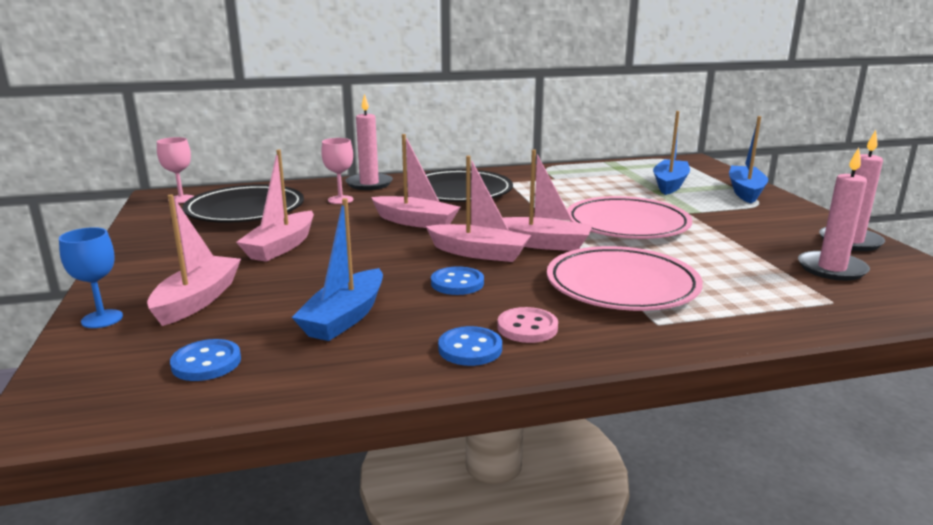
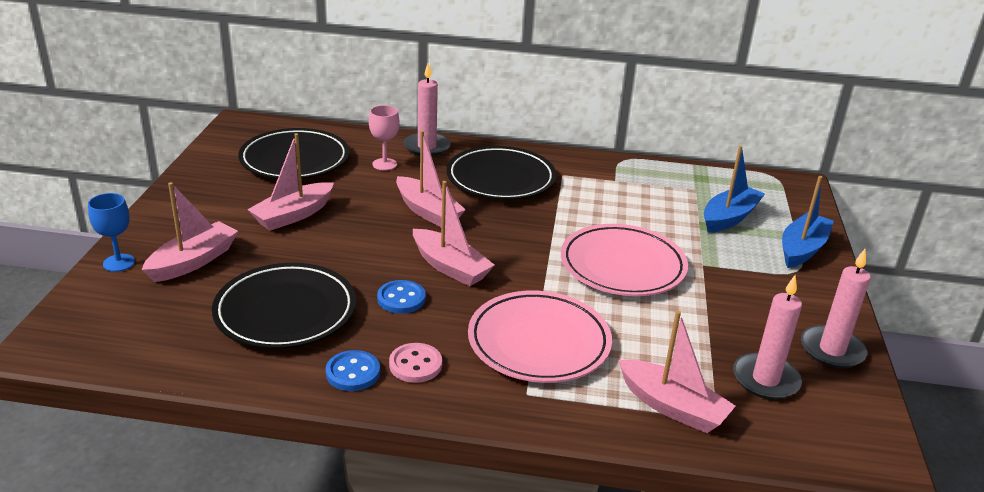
camera: 20 degrees right, 10 degrees up
pink goblet [157,137,194,203] -> none
blue button [170,339,241,381] -> none
blue boat [292,198,383,341] -> black plate [212,263,356,349]
pink boat [503,149,592,251] -> pink boat moved to [618,310,736,433]

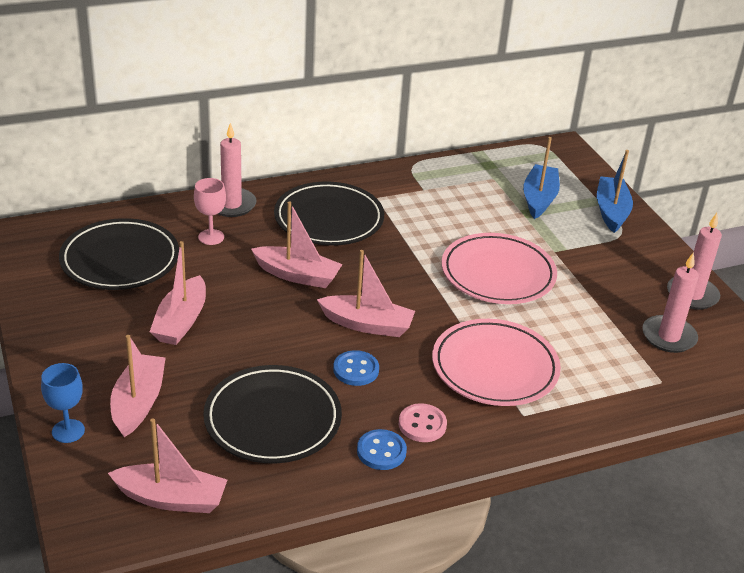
camera: 30 degrees left, 5 degrees up
pink boat [618,310,736,433] -> pink boat moved to [108,419,227,513]

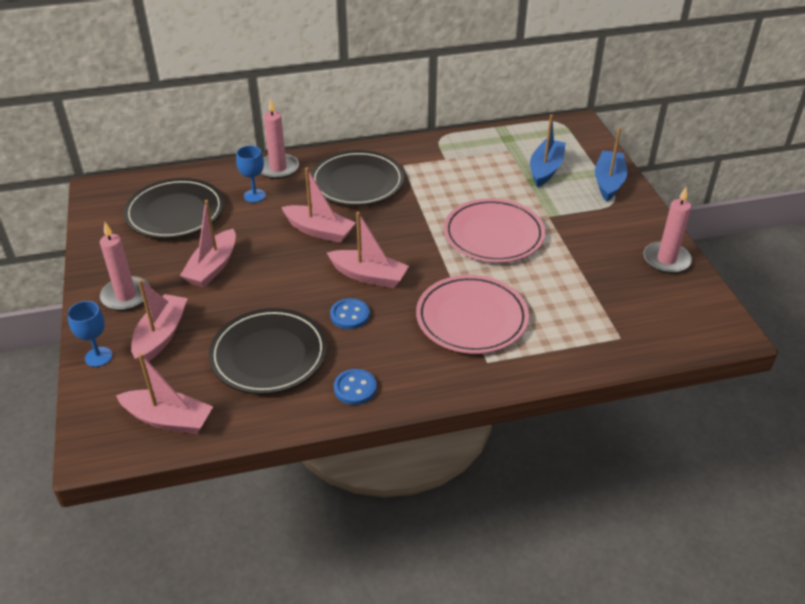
camera: 10 degrees right, 5 degrees up
pink goblet [194,178,226,245] -> blue goblet [236,146,266,203]
pink button [399,403,447,442] -> none
pink candle [642,252,699,353] -> pink candle moved to [100,222,150,311]

